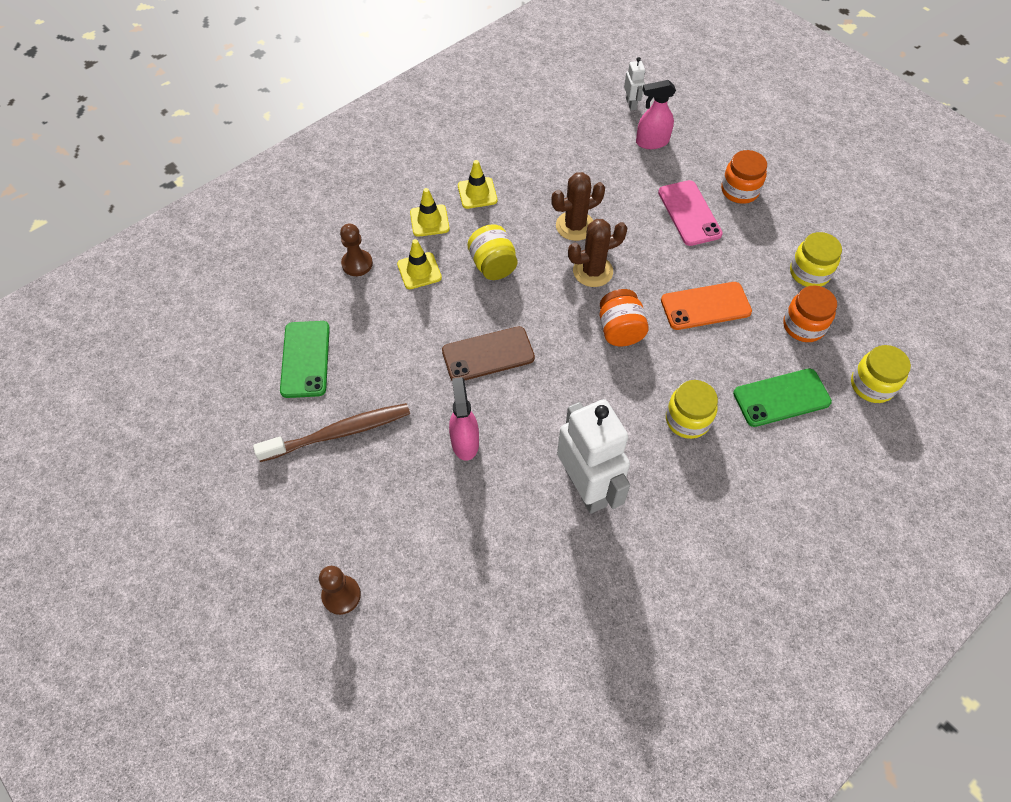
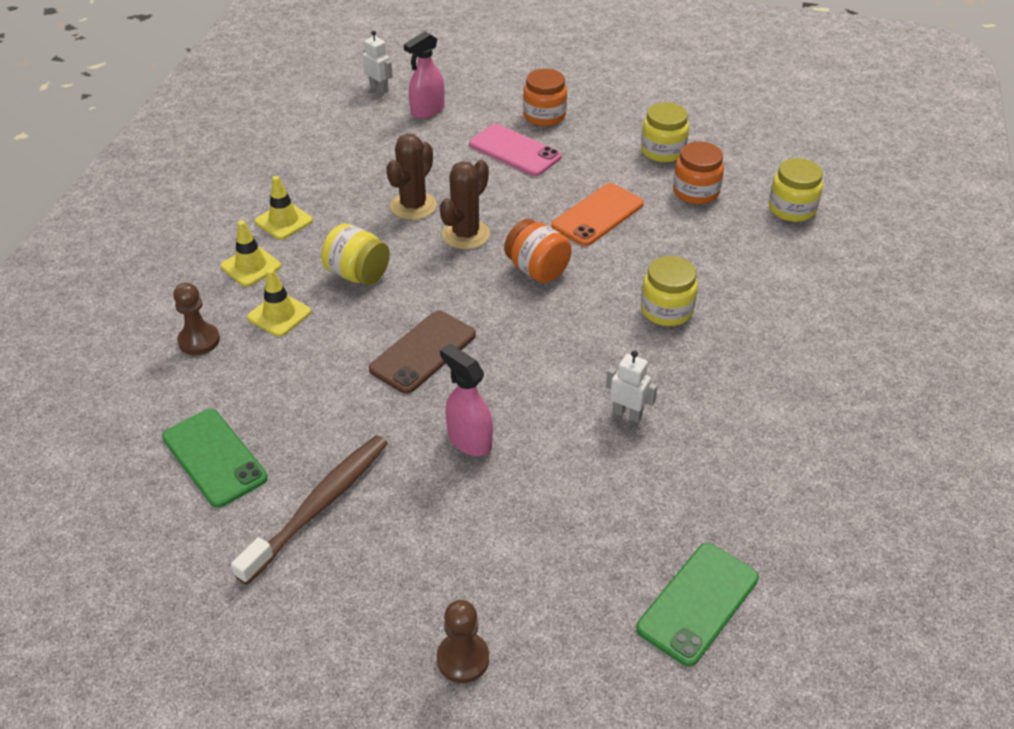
camera: 35 degrees left, 15 degrees down
white robot [557,399,630,514] -> white robot [606,351,658,422], size x0.44
green phone [733,368,832,427] -> green phone moved to [636,543,759,666]

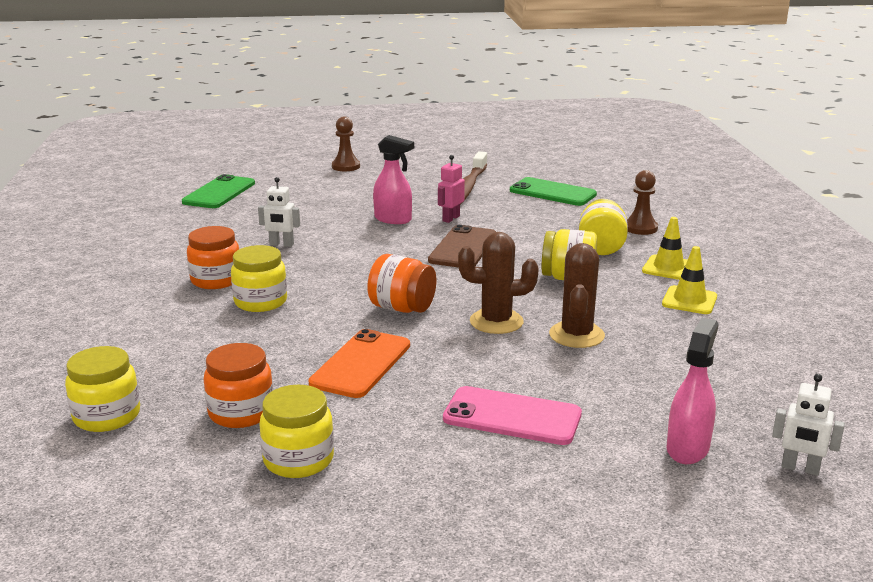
camera: 160 degrees right, 20 degrees down
yellow traffic cone [247,268,311,337] -> yellow jar [579,199,628,255]
brown cactus [440,160,490,249] -> brown cactus turned 75 degrees clockwise [458,232,539,334]
orange jar [523,68,567,126] -> orange jar moved to [187,226,239,289]
none -> pink robot [438,155,465,223]

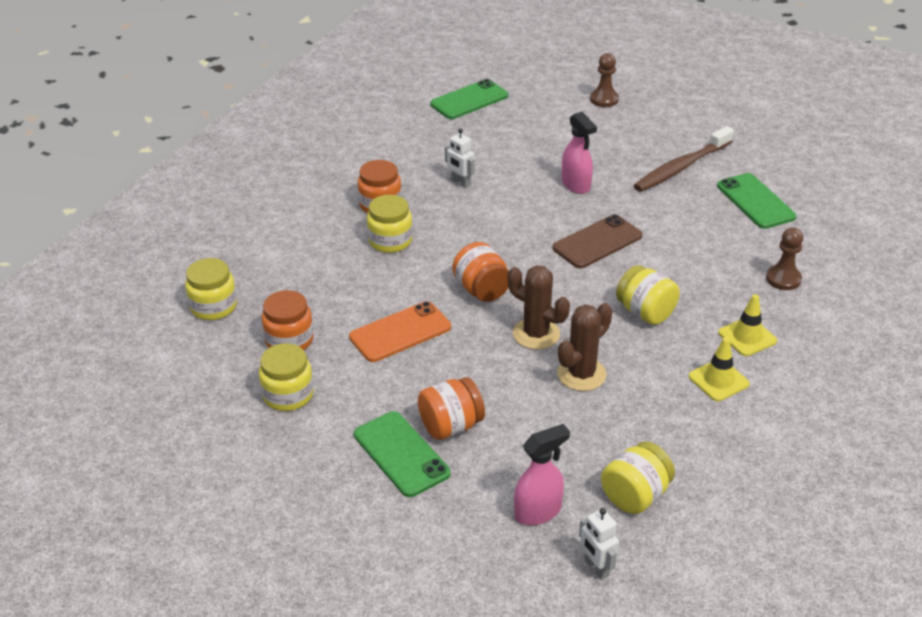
camera: 35 degrees right, 15 degrees up
pink robot [438,155,465,223] -> none
pink phone [443,386,582,445] -> orange jar [418,377,485,440]
yellow jar [579,199,628,255] -> yellow jar moved to [601,441,675,514]
none -> green phone [354,411,451,497]

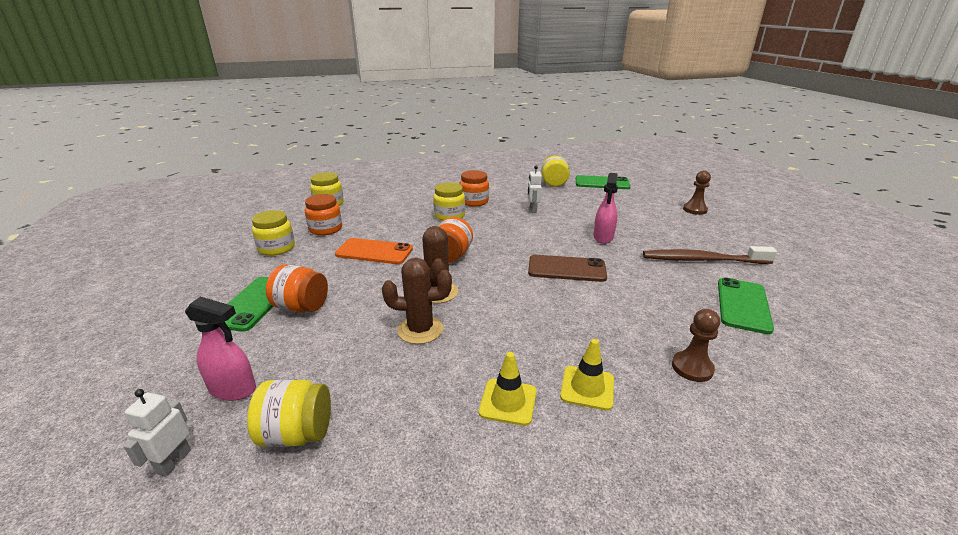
camera: 45 degrees right, 10 degrees down
yellow jar [616,265,680,325] -> yellow jar moved to [541,155,570,187]

